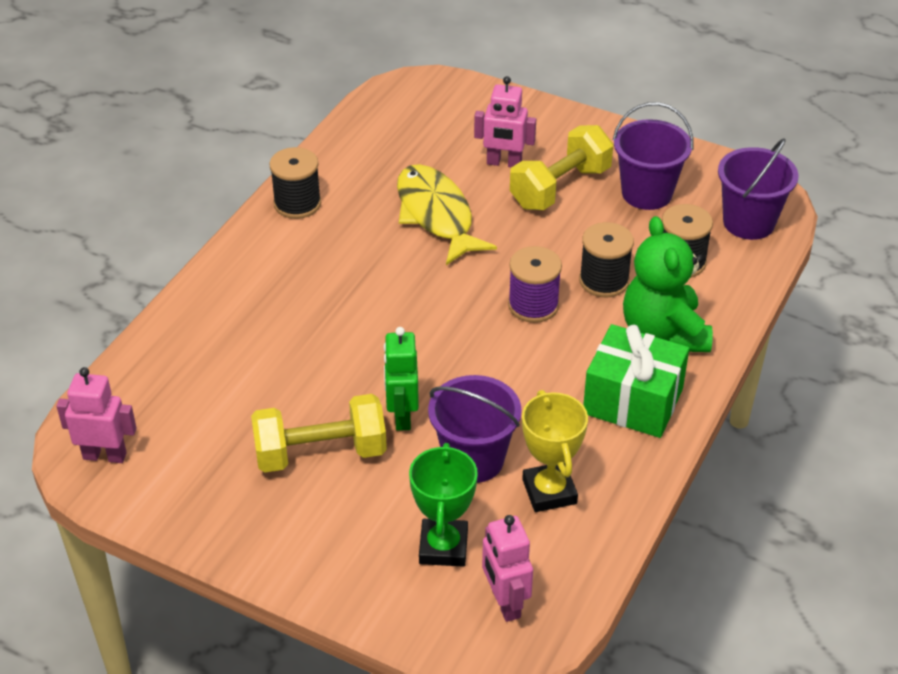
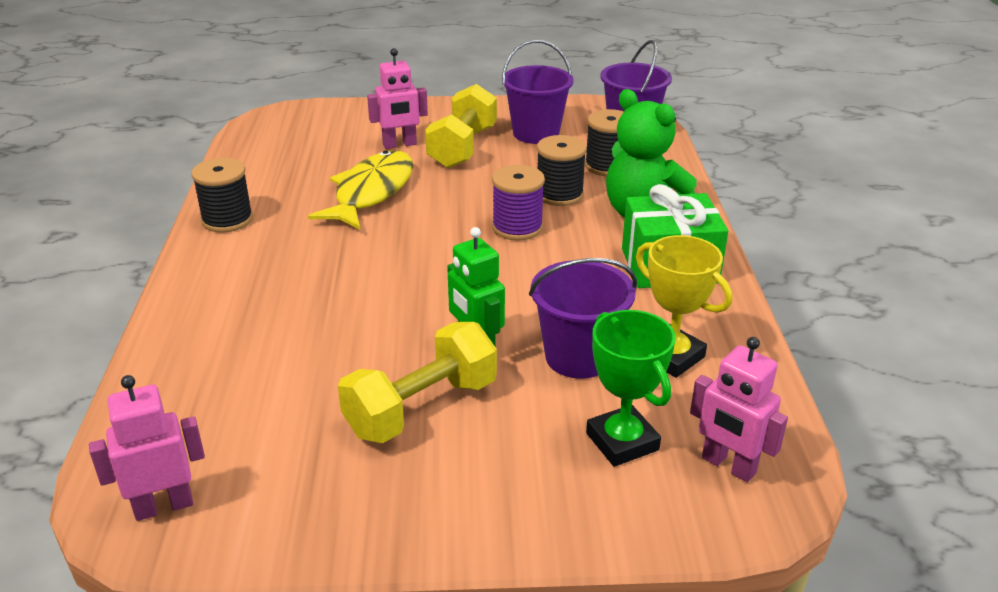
camera: 30 degrees left, 10 degrees down
yellow fish [397,164,497,265] -> yellow fish turned 75 degrees clockwise [308,151,413,229]

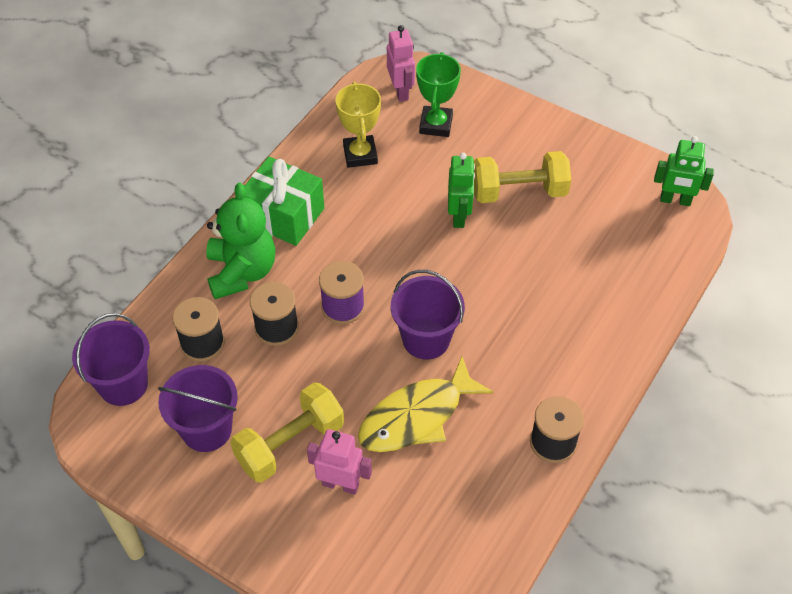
camera: 145 degrees left, 20 degrees up
pink robot [89,375,205,521] -> green robot [654,136,714,206]
purple bucket [529,258,637,379] -> purple bucket moved to [391,270,465,360]

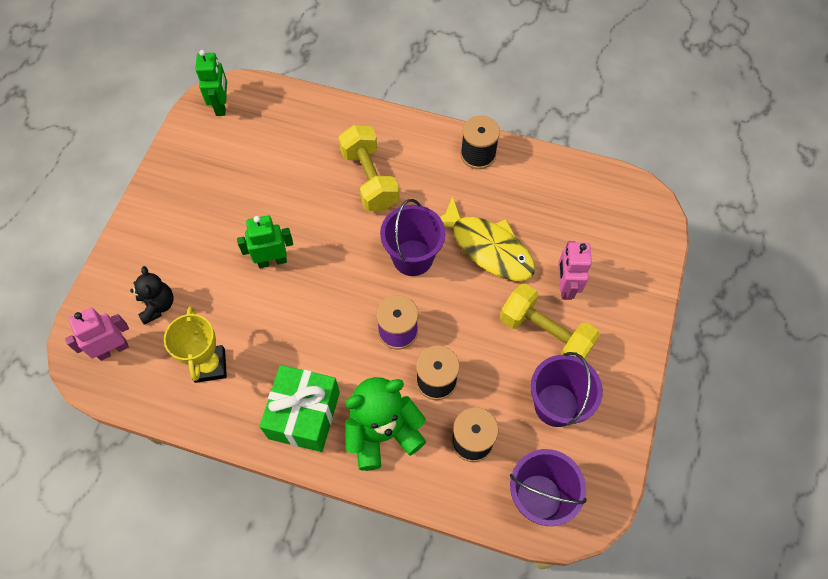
camera: 105 degrees left, 10 degrees up
yellow trophy [336,82,381,168] -> yellow trophy turned 75 degrees counterclockwise [164,306,227,383]
green trophy [416,52,461,137] -> black teddy bear [130,266,174,325]
yellow dumbbell [474,151,571,203] -> yellow dumbbell moved to [338,125,400,211]

